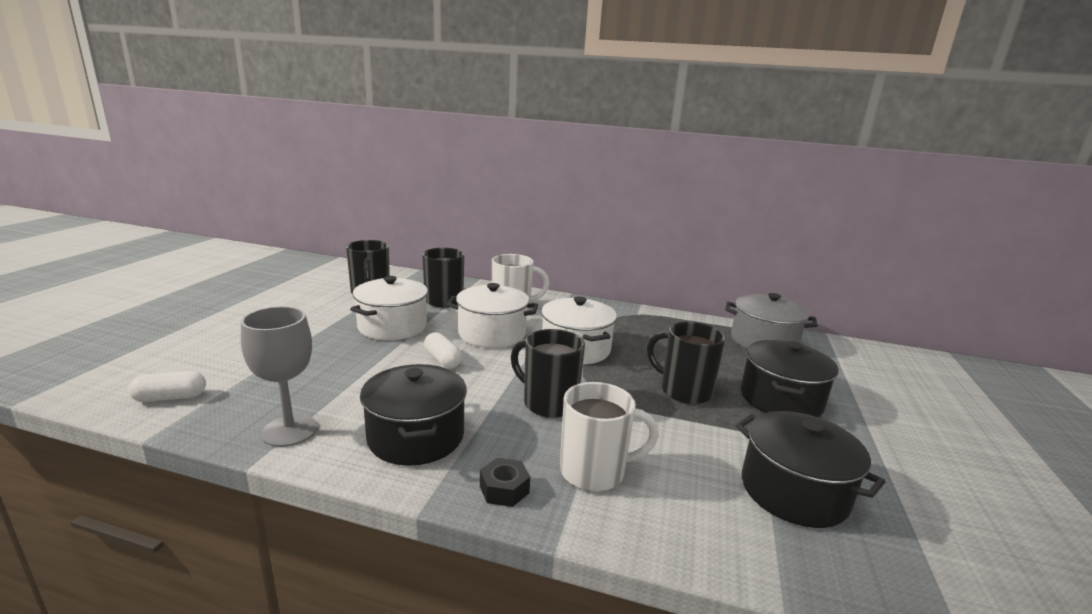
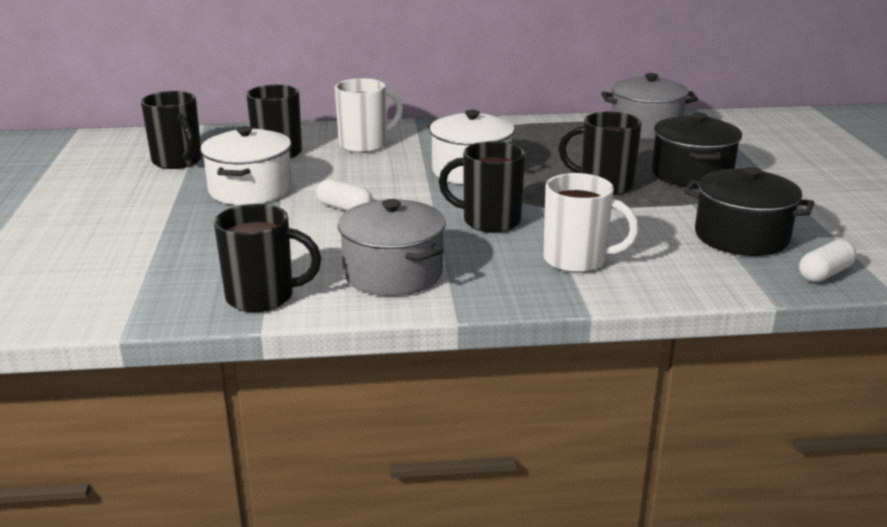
camera: 20 degrees left, 5 degrees up
white capsule [128,371,206,402] -> white capsule moved to [799,239,856,282]
grey goblet [241,306,318,447] -> black mug [214,204,321,312]
black pot [360,364,467,466] -> grey pot [338,199,446,296]
white pot [446,283,538,348] -> none
black nut [480,458,530,507] -> none
white mug [560,382,659,492] -> white mug turned 45 degrees clockwise [543,173,639,273]

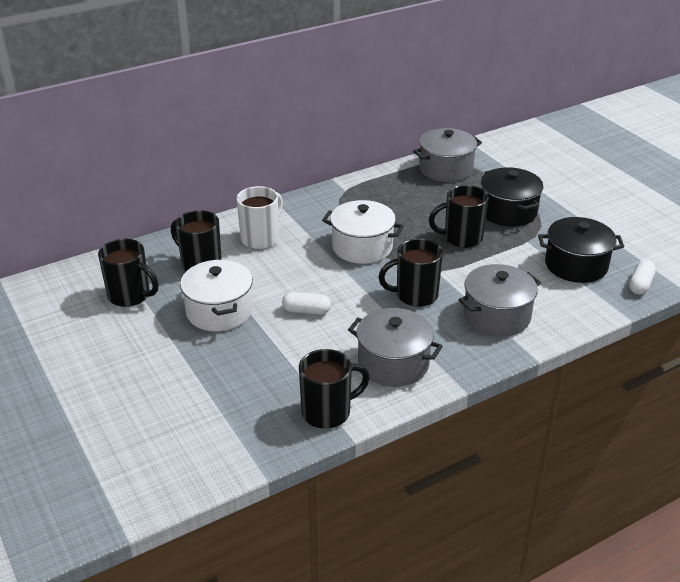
camera: 25 degrees left, 10 degrees up
white mug [543,173,639,273] -> grey pot [459,264,541,337]

